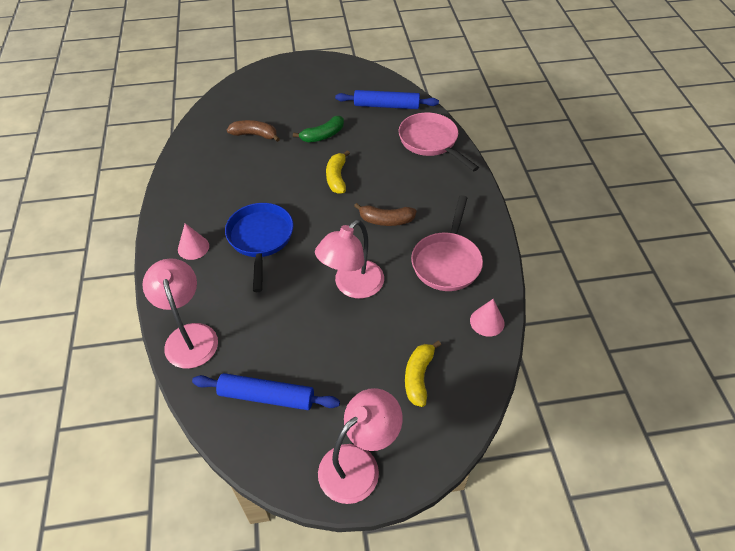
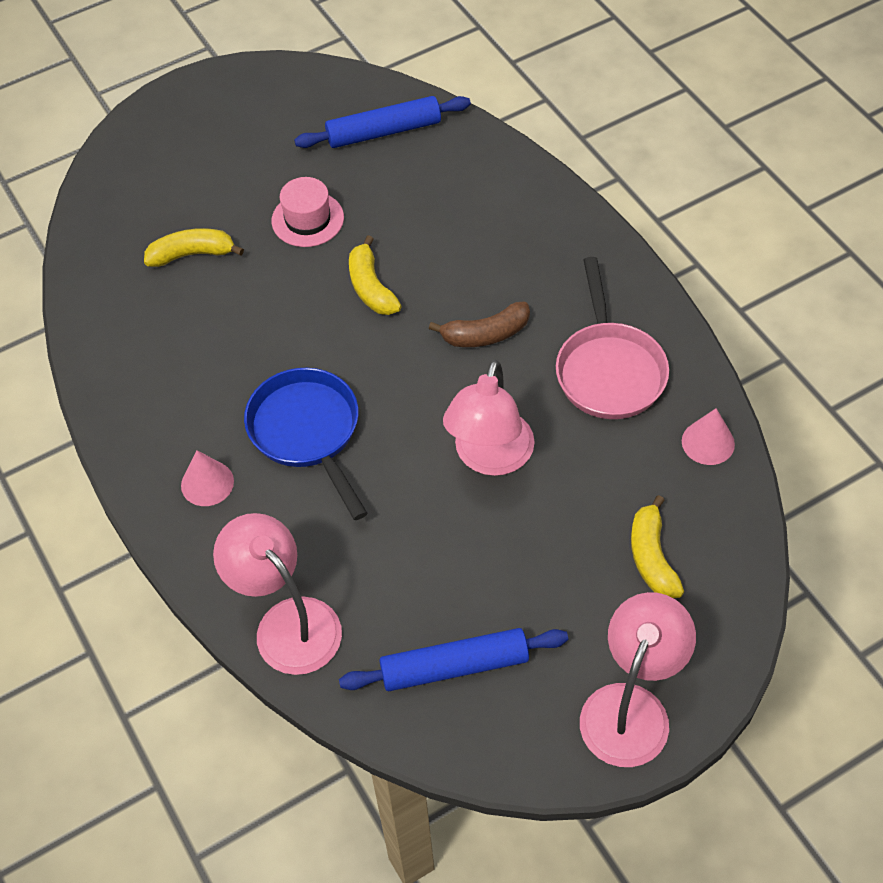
camera: 20 degrees left, 5 degrees up
brown banana [227,120,280,142] -> yellow banana [144,228,244,267]
green banana [293,116,344,142] -> pink hat [271,177,344,247]
pink pan [399,113,479,171] -> none

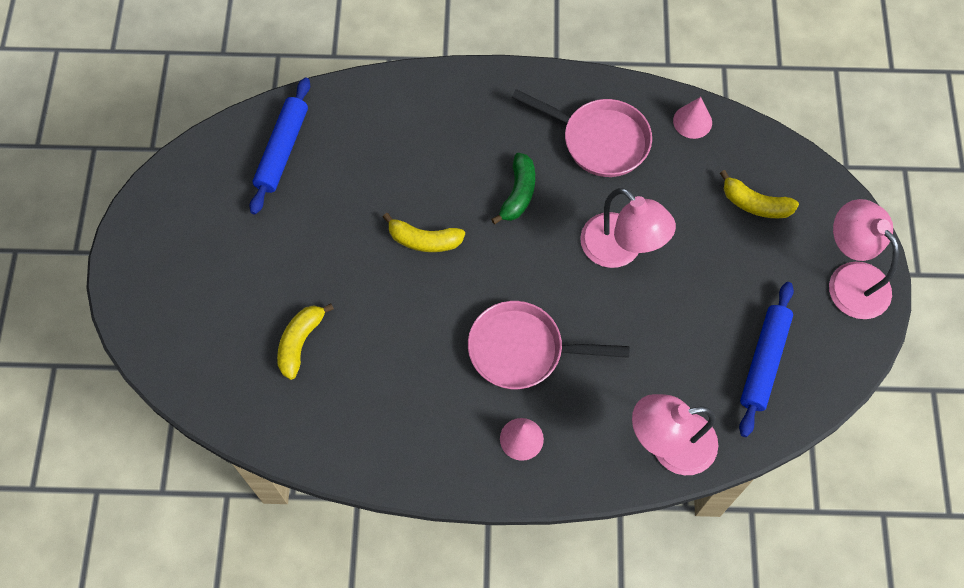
camera: 60 degrees left, 10 degrees up
blue pan [244,368,367,520] -> pink pan [468,301,630,389]
pink hat [271,177,344,247] -> none
brown banana [429,301,530,347] -> green banana [491,153,535,224]

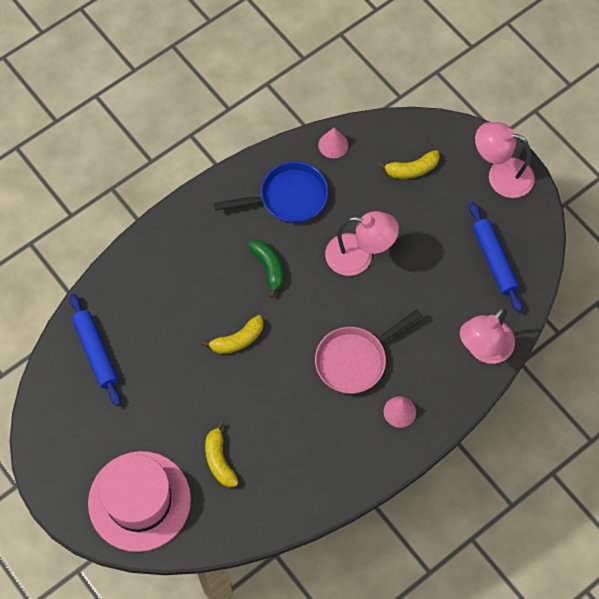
camera: 40 degrees left, 0 degrees up
pink pan [512,89,652,177] -> blue pan [214,162,328,223]
none -> pink hat [88,451,191,552]

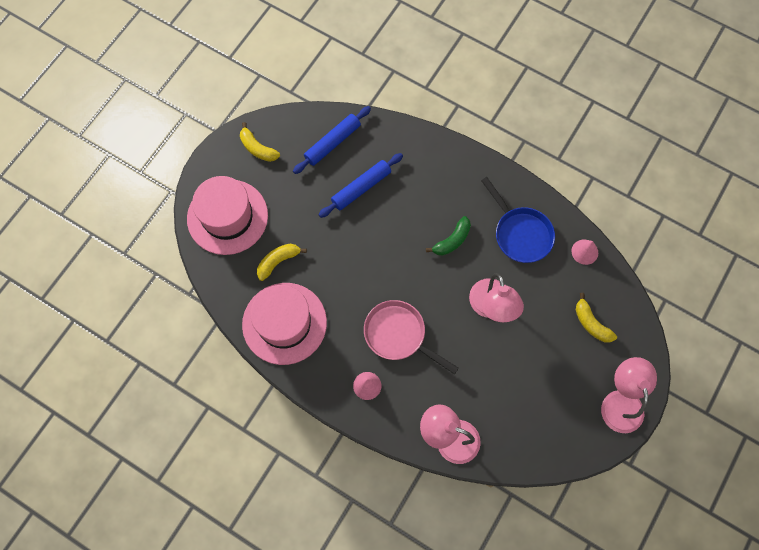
camera: 70 degrees right, 5 degrees up
yellow banana [202,315,264,354] -> yellow banana moved to [240,122,280,162]
blue rolling pin [469,202,523,312] -> blue rolling pin moved to [319,153,403,218]
none -> pink hat [242,283,327,365]

